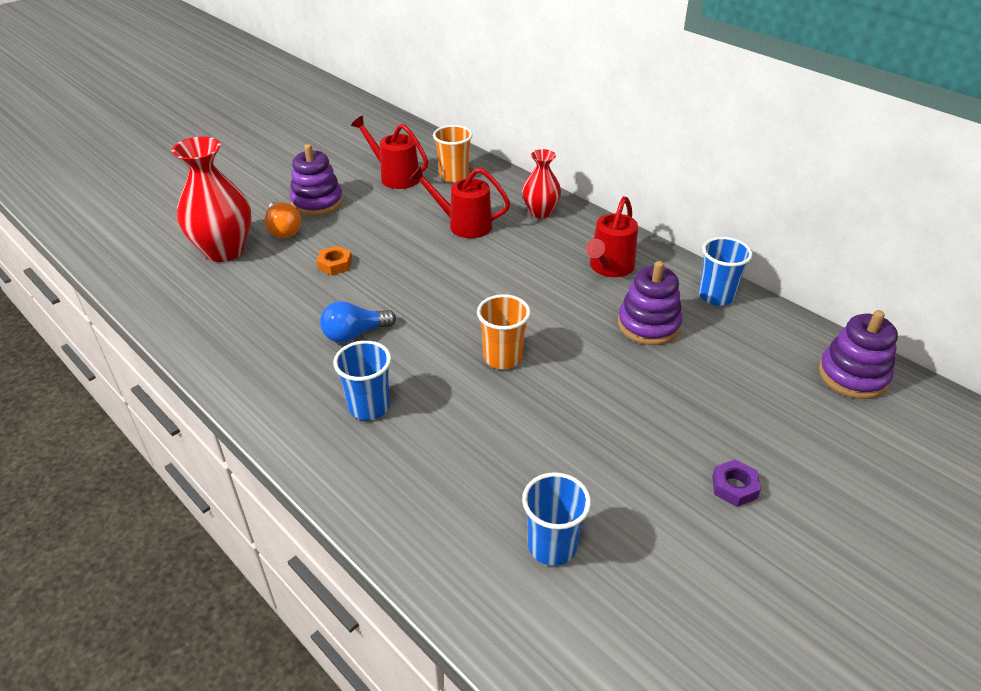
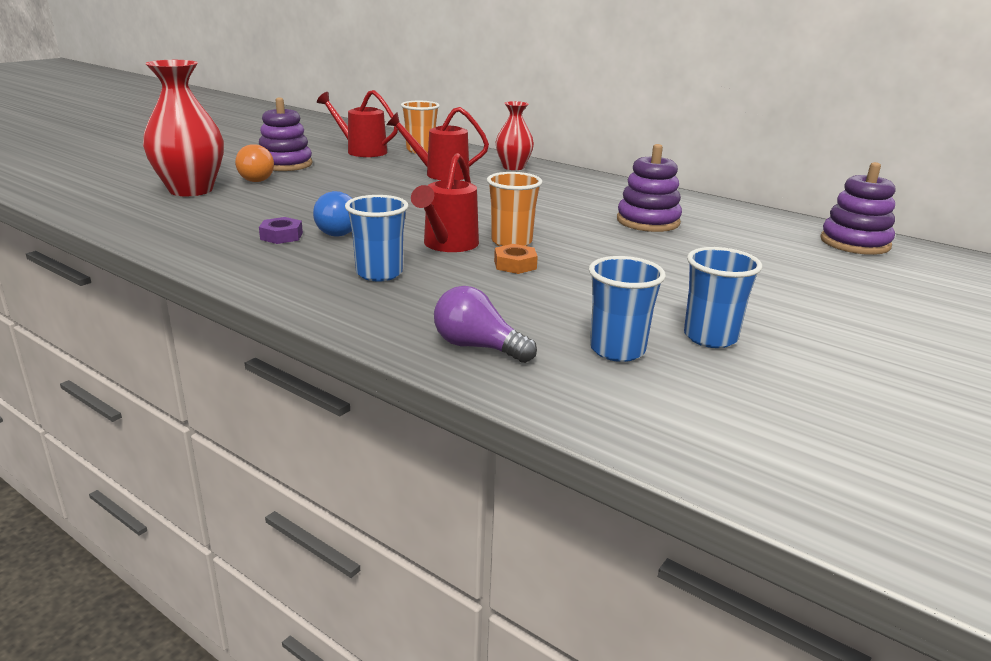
camera: 10 degrees left, 15 degrees down
orange nut [317,246,352,275] -> orange nut moved to [494,244,538,274]
red watering can [586,196,638,277] -> red watering can moved to [411,153,479,252]
blue cup [699,237,752,306] -> blue cup moved to [684,247,762,348]
purple nut [712,459,761,507] -> purple nut moved to [259,217,303,244]
none -> purple light bulb [434,286,537,363]

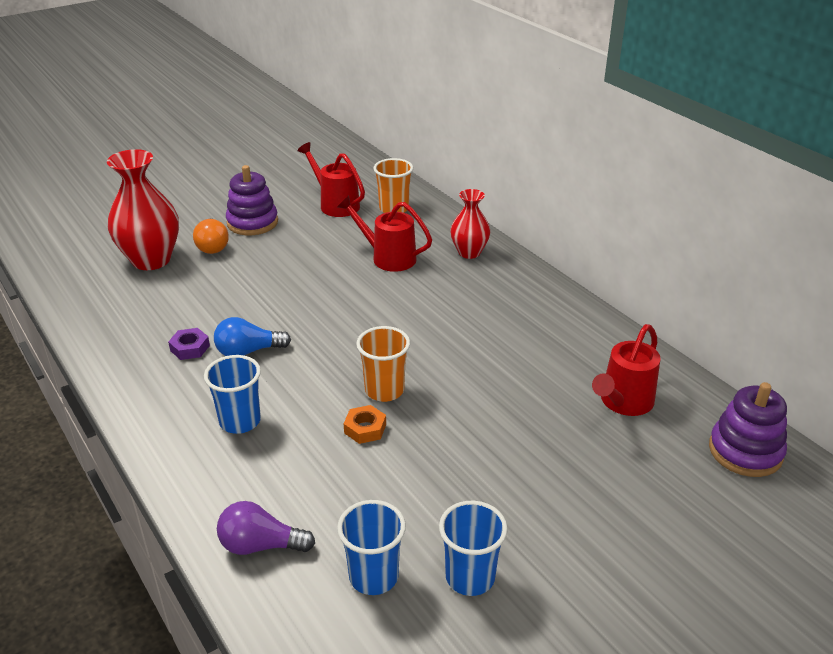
camera: 20 degrees right, 10 degrees up
red watering can [411,153,479,252] -> red watering can moved to [592,324,661,416]
purple light bulb [434,286,537,363] -> purple light bulb turned 45 degrees counterclockwise [217,501,315,555]
purple stacking toy [617,144,682,232] -> none

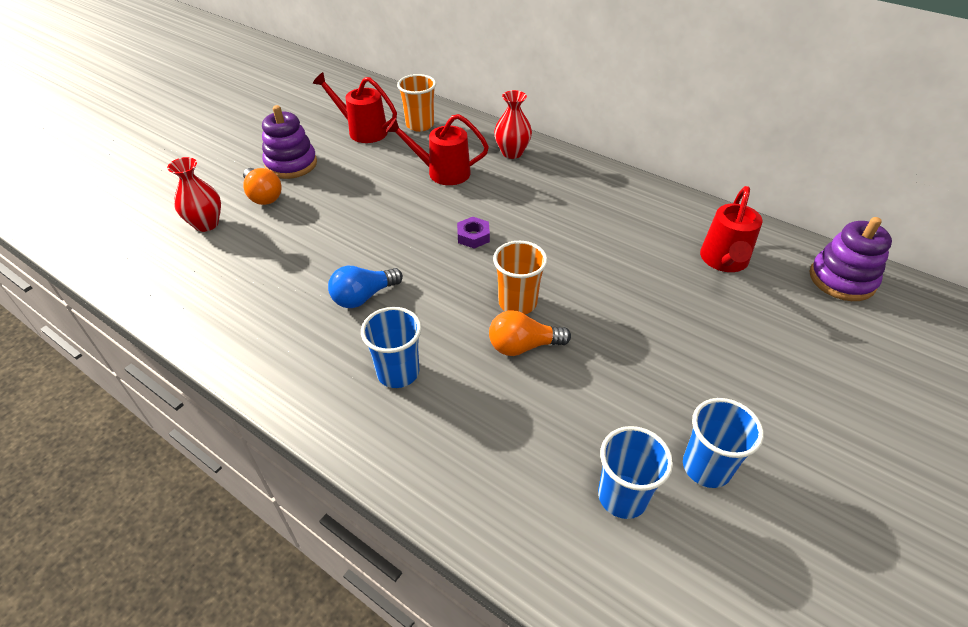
camera: 20 degrees left, 10 degrees up
red vase [107,149,179,270] -> red vase [167,157,221,232], size x0.60
purple nut [168,328,210,360] -> purple nut moved to [457,217,490,249]
purple light bulb [217,501,315,555] -> none
orange nut [344,405,386,444] -> orange light bulb [489,310,571,356]

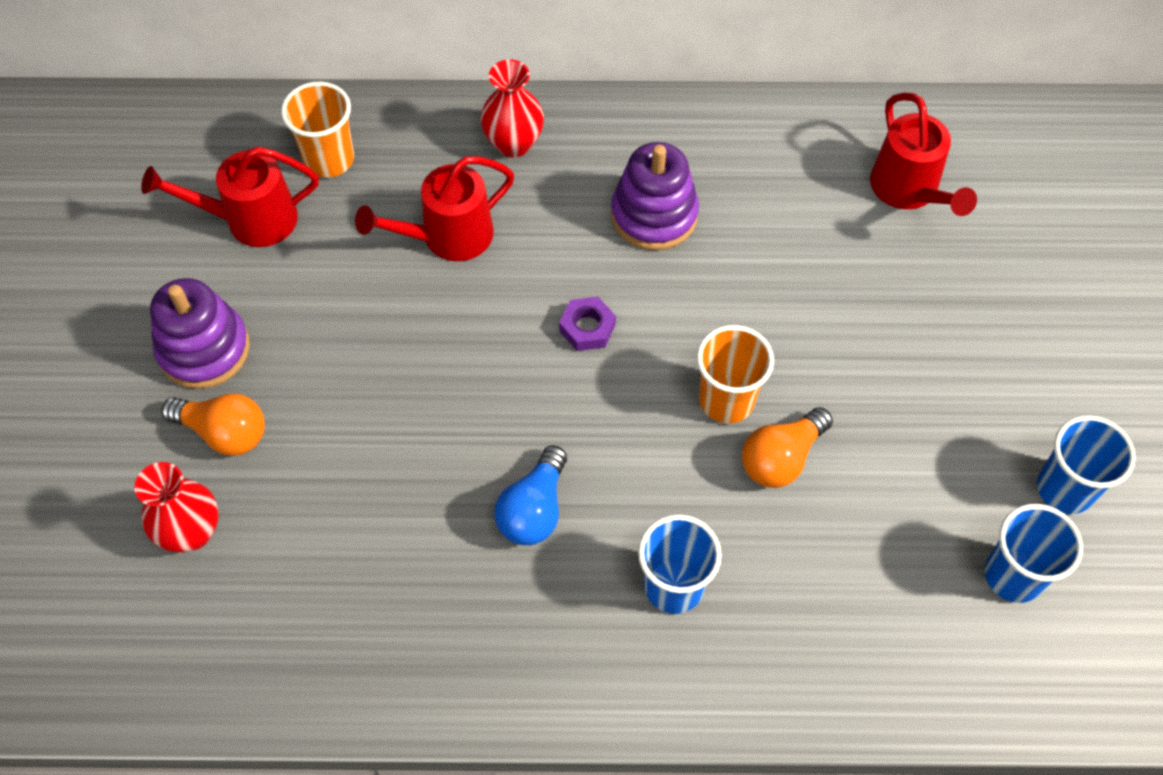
camera: 35 degrees left, 15 degrees up
purple stacking toy [810,217,892,301] -> purple stacking toy moved to [611,142,699,250]

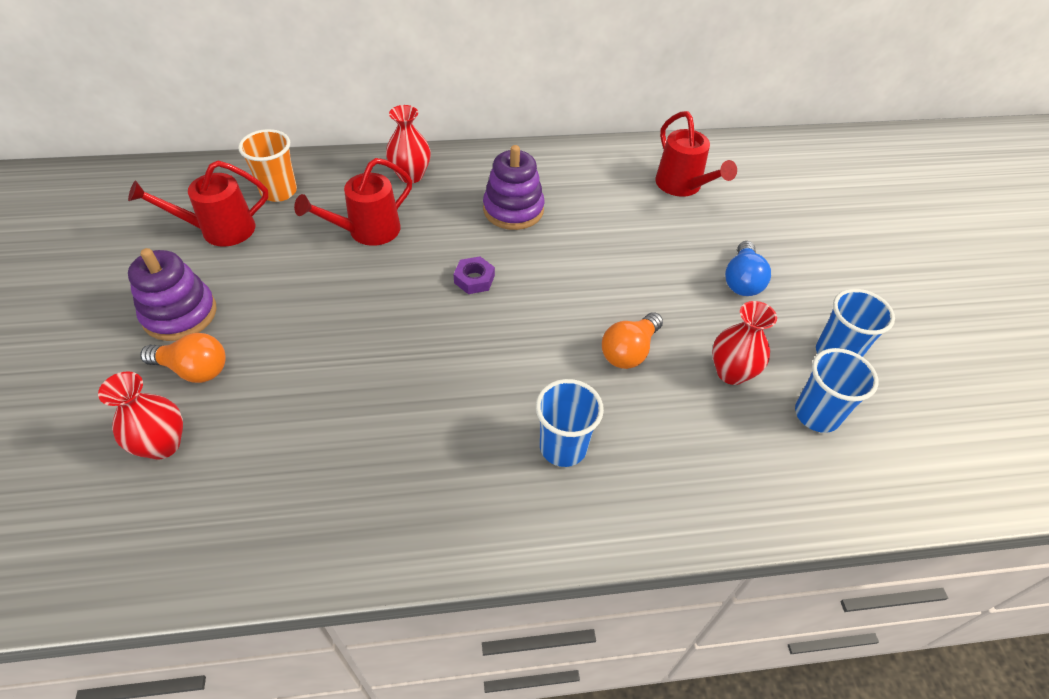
camera: 10 degrees left, 10 degrees down
blue light bulb [494,445,567,545] -> blue light bulb moved to [725,241,771,296]
orange cup [697,325,774,423] -> none
none -> red vase [712,301,777,385]

